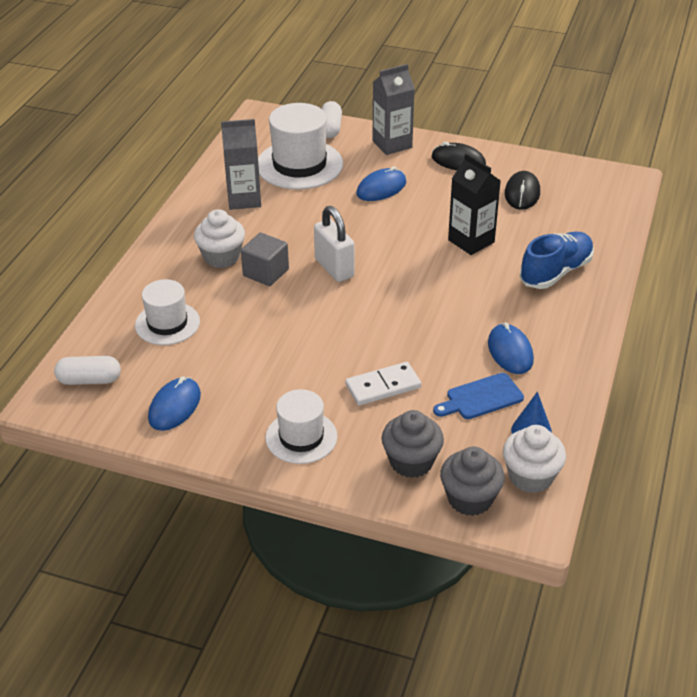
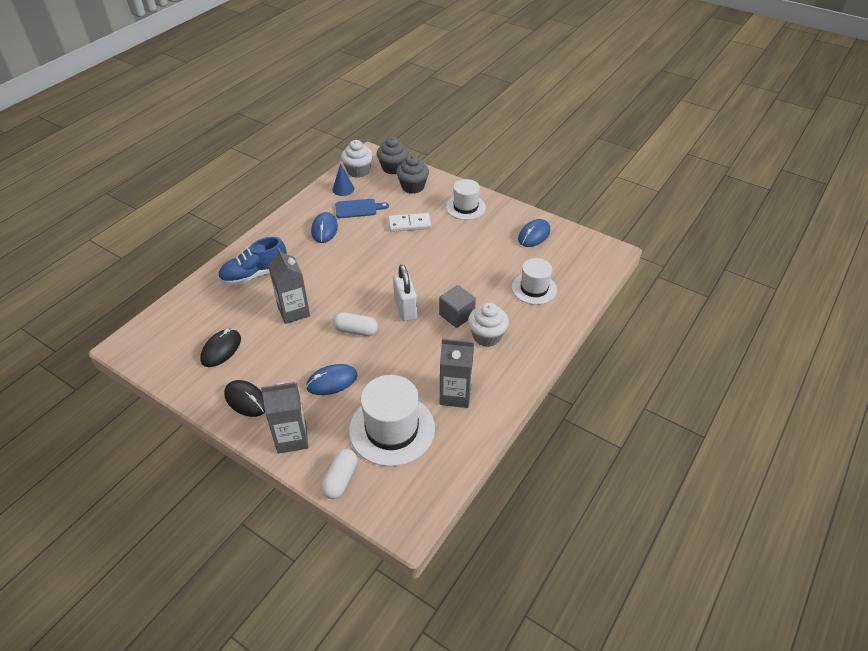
camera: 165 degrees left, 5 degrees up
white capsule [54,356,121,385] -> white capsule moved to [333,312,378,336]
black carton [448,153,501,255] -> grey carton [268,248,310,324]

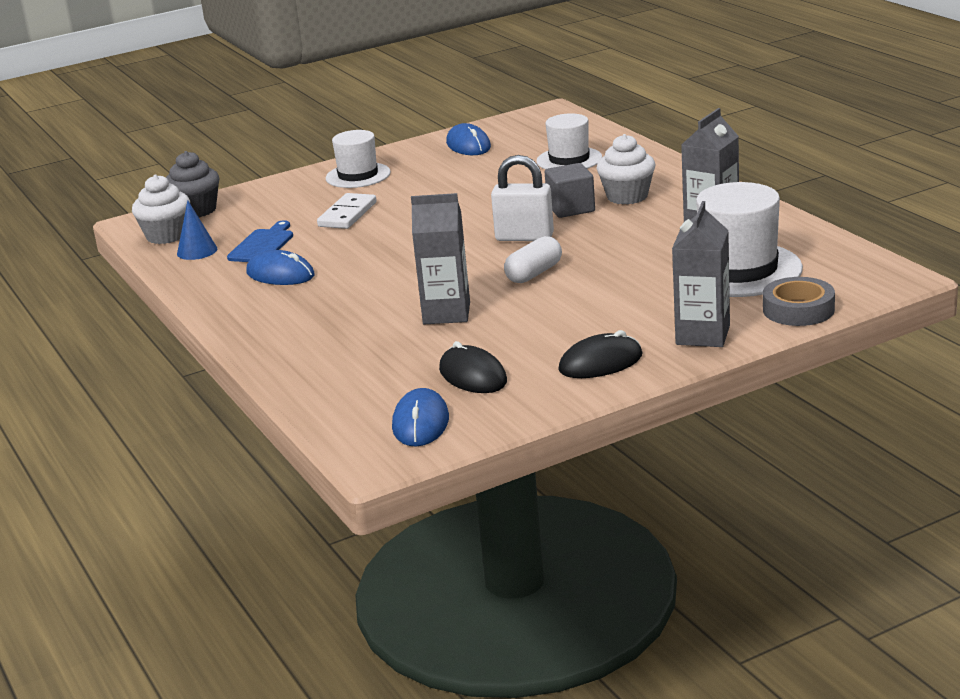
camera: 60 degrees left, 20 degrees down
blue shoe [218,237,287,286] -> none
blue mouse [306,364,358,395] -> blue mouse moved to [392,388,449,447]
white capsule [321,449,358,499] -> grey tape [763,277,835,326]
grey cupcake [396,155,429,194] -> none

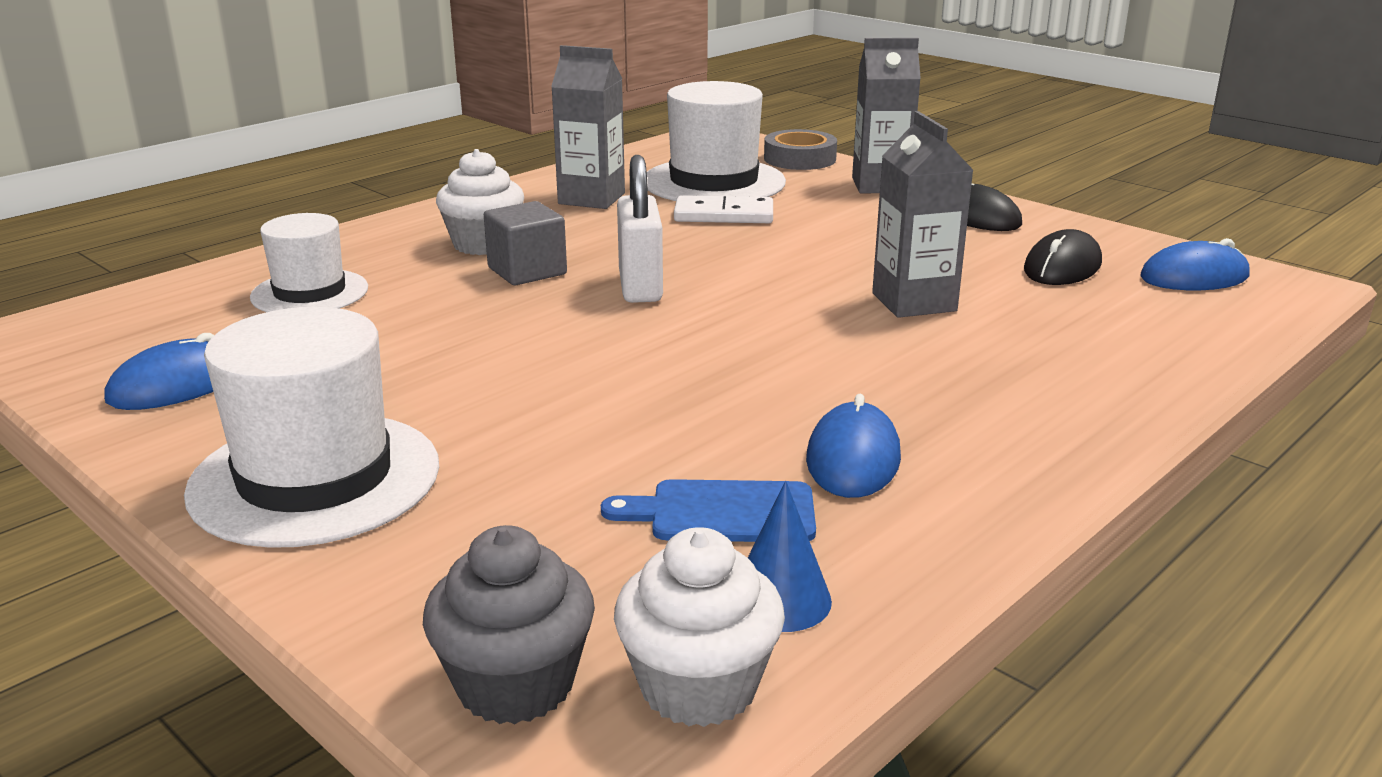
camera: 110 degrees left, 0 degrees up
white domino [317,193,377,229] -> white domino moved to [674,195,773,223]
white hat [326,130,391,188] -> white hat [184,307,439,548], size x1.59
white capsule [504,236,562,283] -> none

